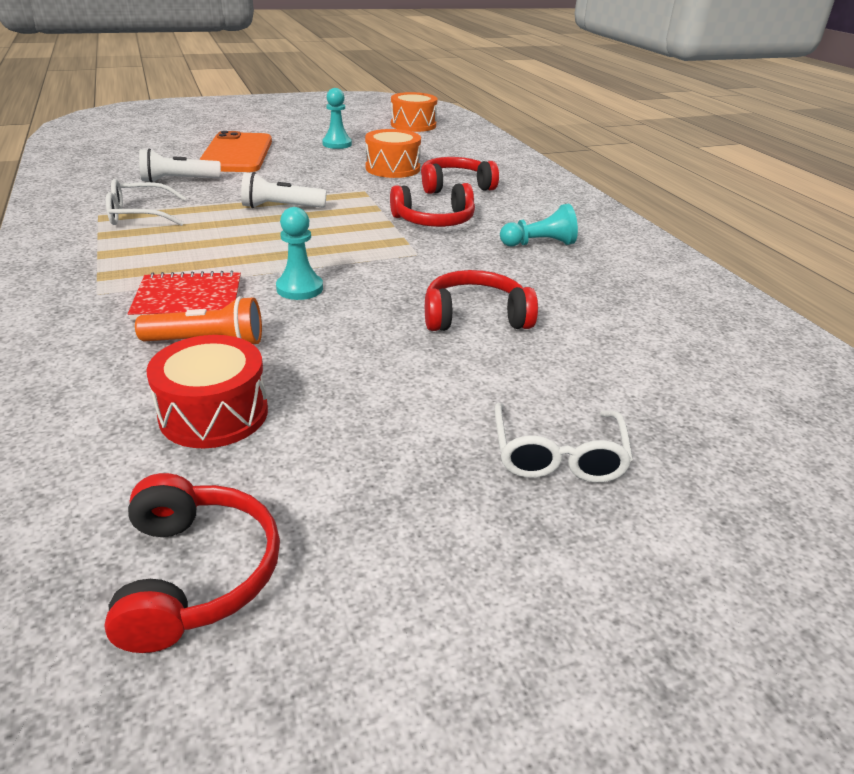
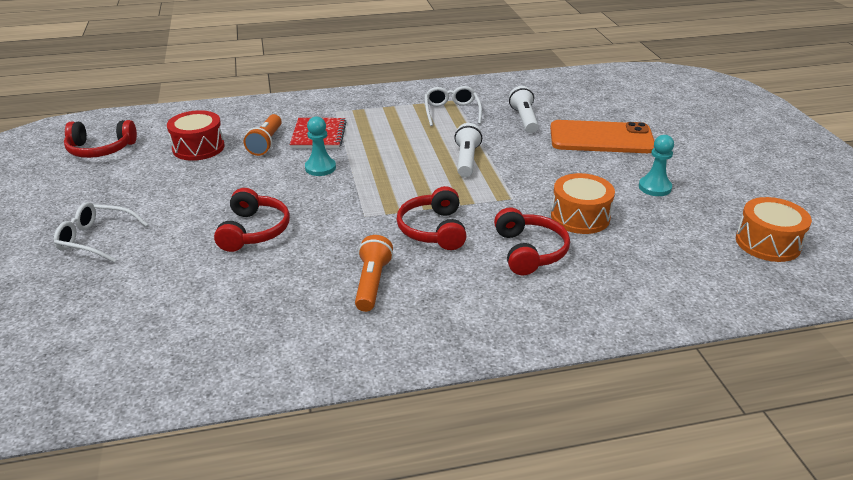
camera: 100 degrees right, 0 degrees up
turquoise pawn [500,204,578,247] -> orange flashlight [355,235,393,312]

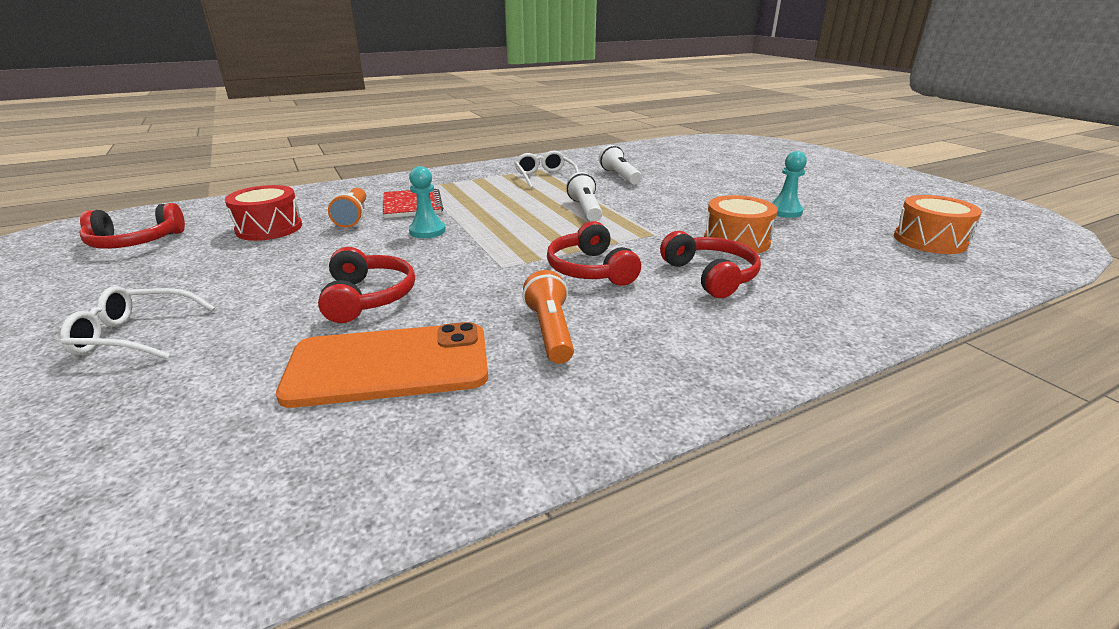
camera: 15 degrees left, 5 degrees down
orange phone [550,120,654,153] -> orange phone moved to [276,322,488,408]

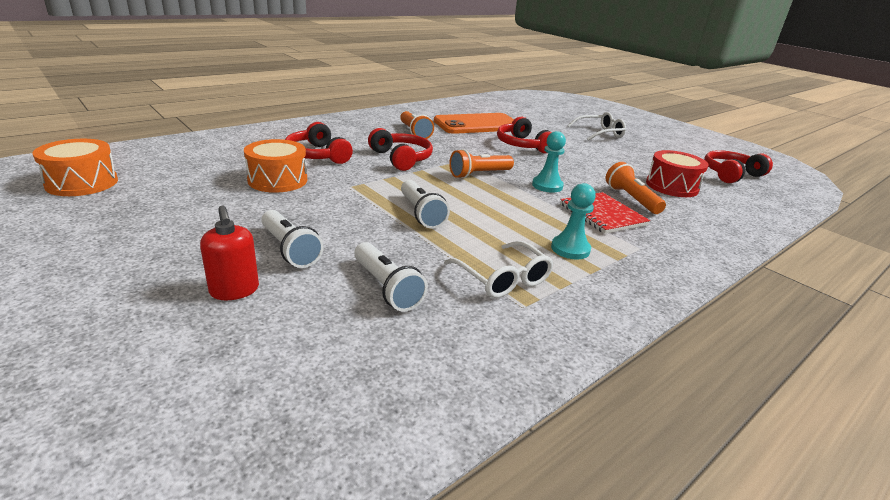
camera: 165 degrees right, 0 degrees up
turquoise pawn [772,151,807,218] -> turquoise pawn moved to [551,183,596,260]
none -> red soap dispenser [200,206,259,300]
none -> white flashlight [261,210,324,268]
none -> orange flashlight [449,149,514,178]

